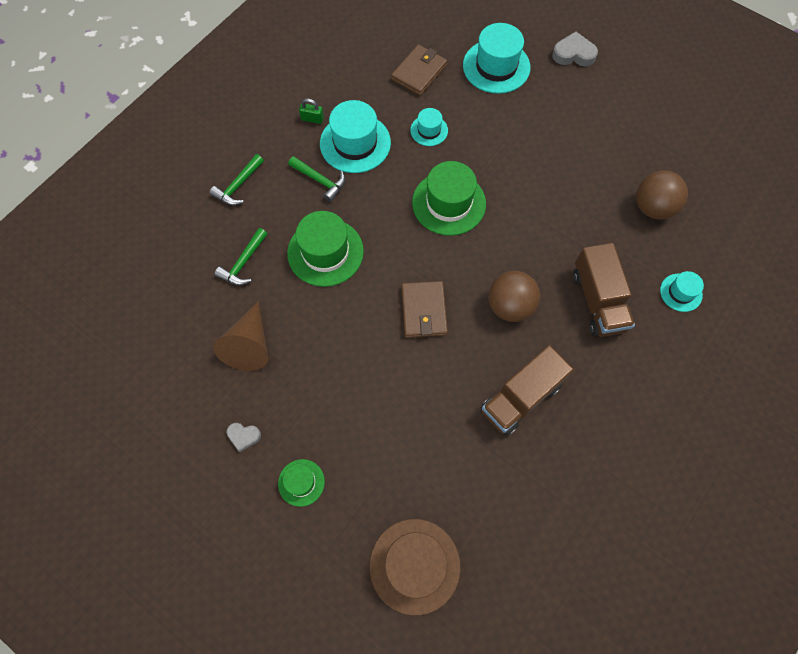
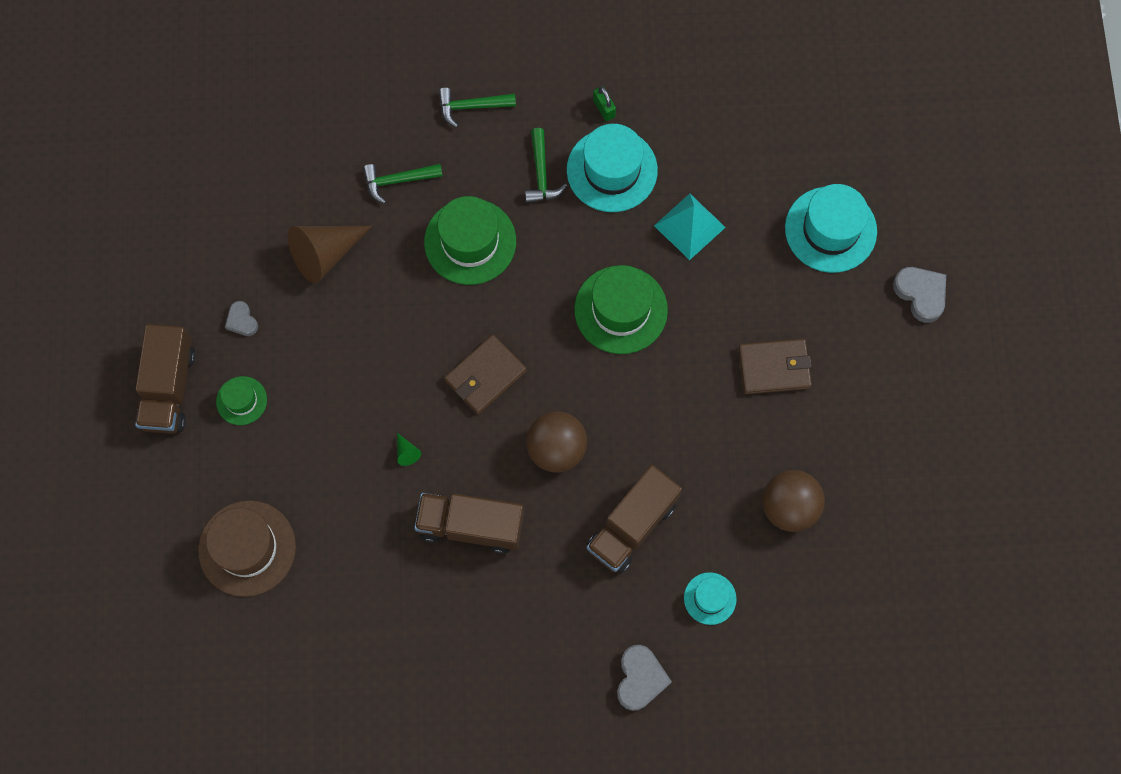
camera: 50 degrees right, 5 degrees up
brown wallet [391,44,447,96] -> brown wallet moved to [738,339,812,394]
turquoise hat [410,108,448,146] -> turquoise pyramid [654,194,726,260]
none -> brown truck [135,324,196,434]
none -> green cone [397,433,421,466]
none -> grey heart [617,645,672,711]

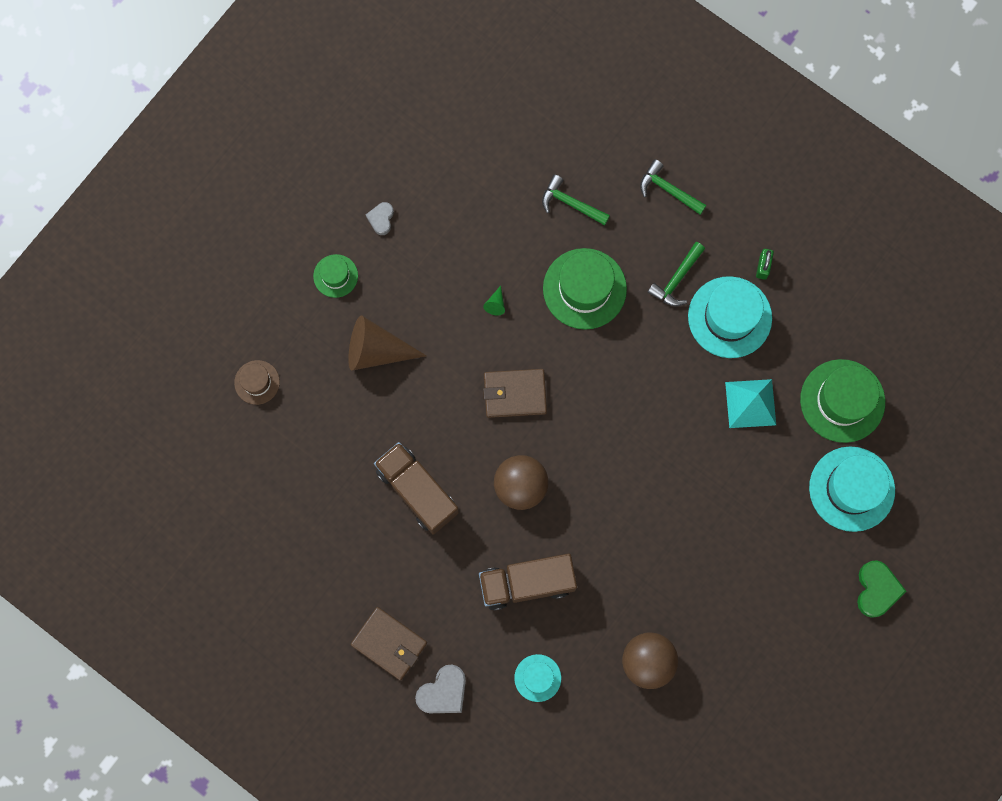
camera: 40 degrees right, 5 degrees up
brown truck [135,324,196,434] -> none
brown hat [198,500,296,597] -> brown hat [234,360,280,405], size x0.54
brown cone [288,226,372,284] -> brown cone moved to [348,315,426,371]
green cone [397,433,421,466] -> green cone moved to [483,286,505,316]
green hat [574,265,668,354] -> green hat moved to [800,359,885,443]
brown wallet [738,339,812,394] -> brown wallet moved to [351,607,427,680]
grey heart [893,267,946,323] -> green heart [857,560,906,618]

